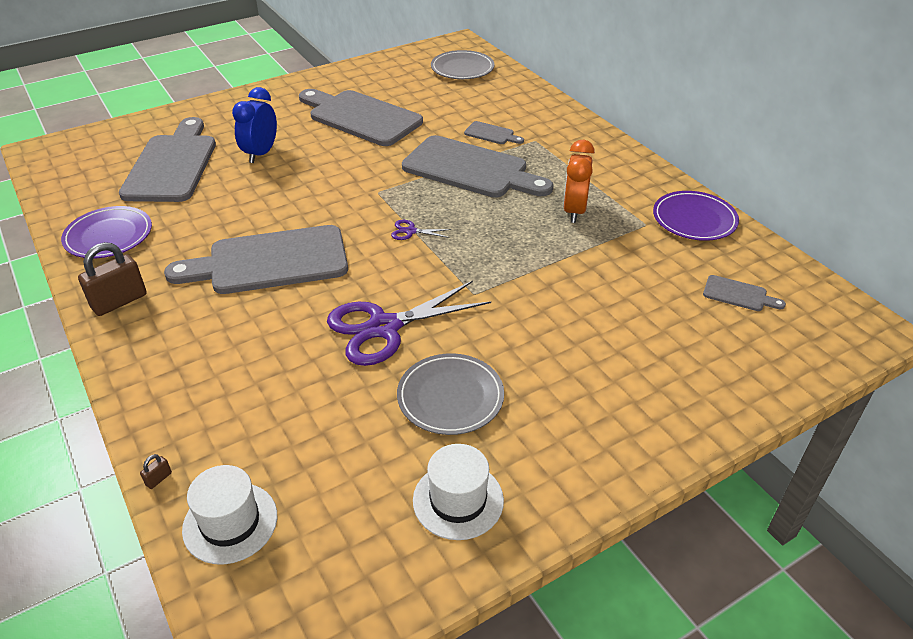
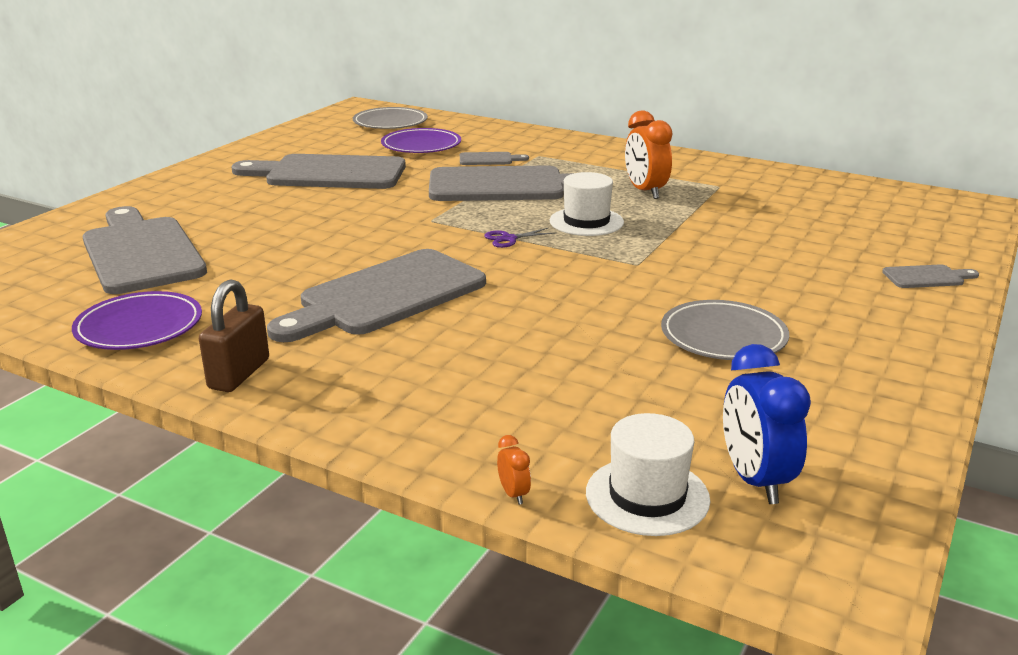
camera: 30 degrees left, 15 degrees down
brown padlock [140,454,172,489] -> orange clock [497,435,531,505]
blue clock [232,87,277,163] -> blue clock moved to [723,344,811,504]
purple scissors [327,281,491,366] -> none
white hat [413,444,504,540] -> white hat moved to [550,172,624,236]
purple plate [653,191,739,241] -> purple plate moved to [381,128,461,153]
grey cutting board [703,275,786,311] -> grey cutting board moved to [882,264,979,288]

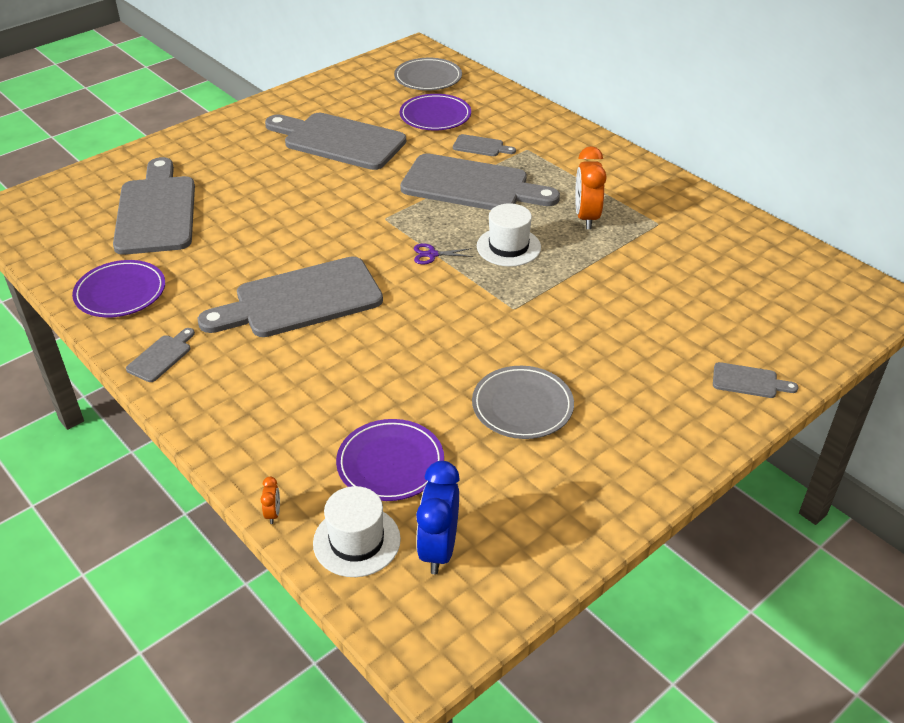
camera: 20 degrees right, 15 degrees up
brown padlock [199,279,269,392] -> grey cutting board [126,328,195,382]
none -> purple plate [336,419,444,501]

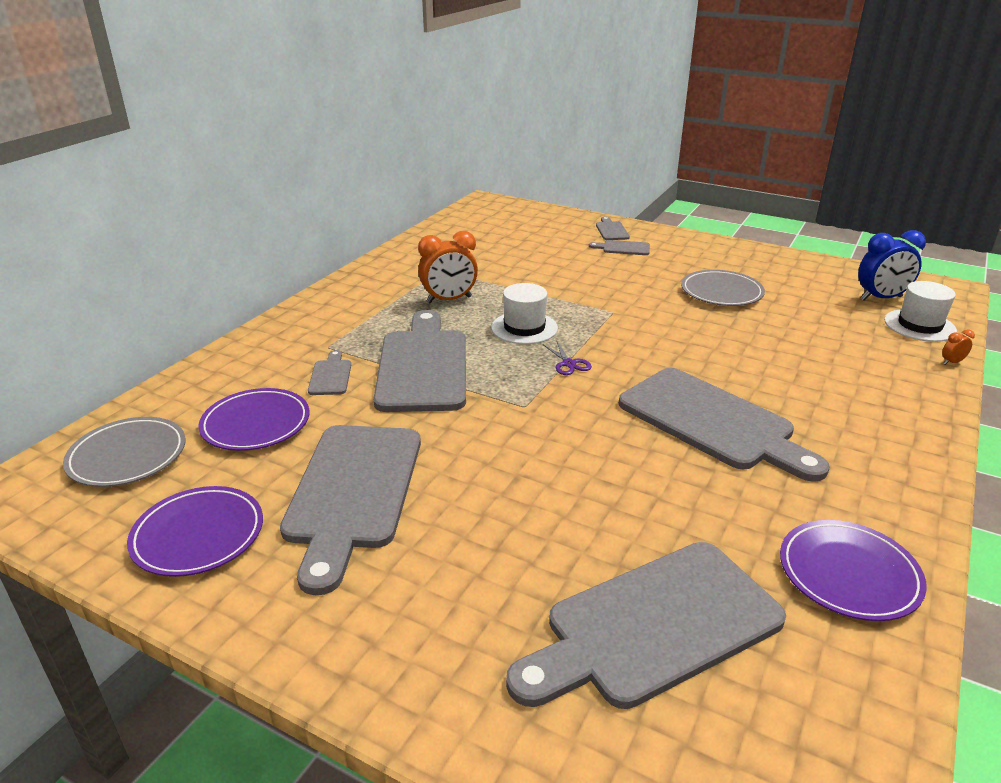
camera: 110 degrees left, 10 degrees down
grey cutting board [126,328,195,382] -> grey cutting board moved to [589,240,650,255]
purple plate [336,419,444,501] -> purple plate moved to [127,486,263,577]

